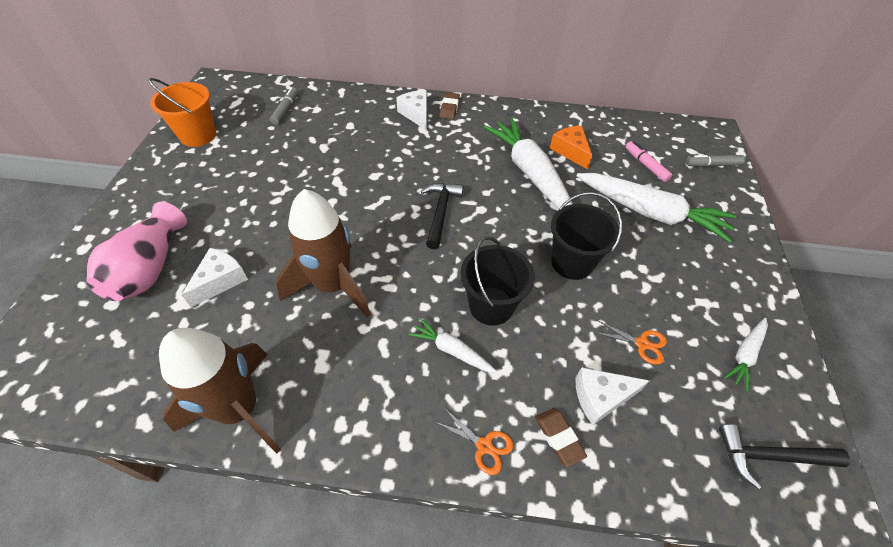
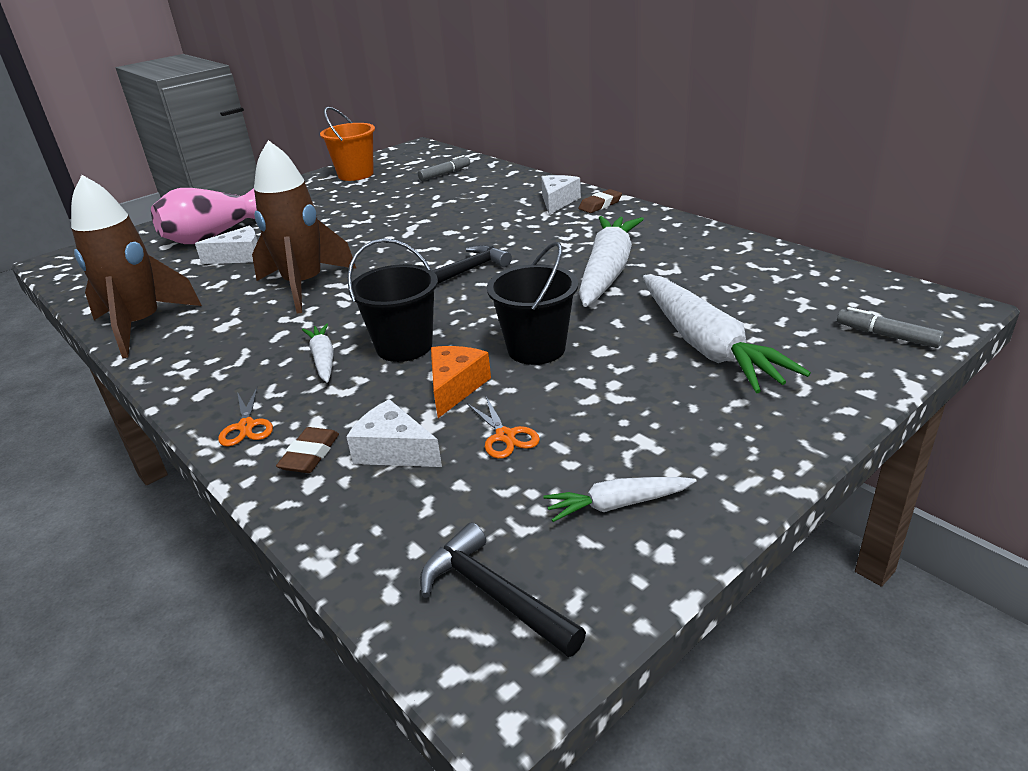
camera: 45 degrees right, 20 degrees down
orange cheese [550,126,592,170] -> orange cheese moved to [431,346,491,418]
pink marker [625,141,672,182] -> none

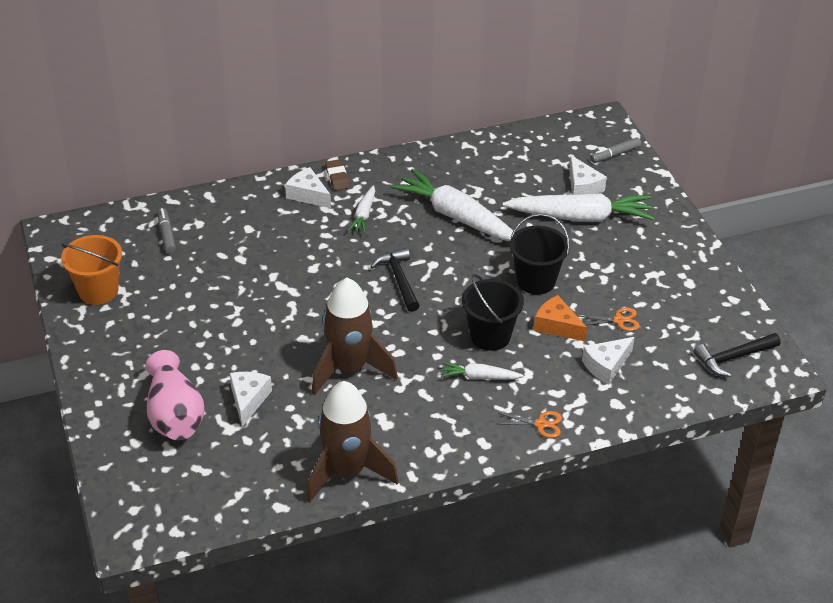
camera: 70 degrees left, 10 degrees up
brown eraser [276,427,339,473] -> none
white carrot [543,477,696,522] -> white carrot moved to [348,185,375,234]
none -> white cheese [569,155,607,195]

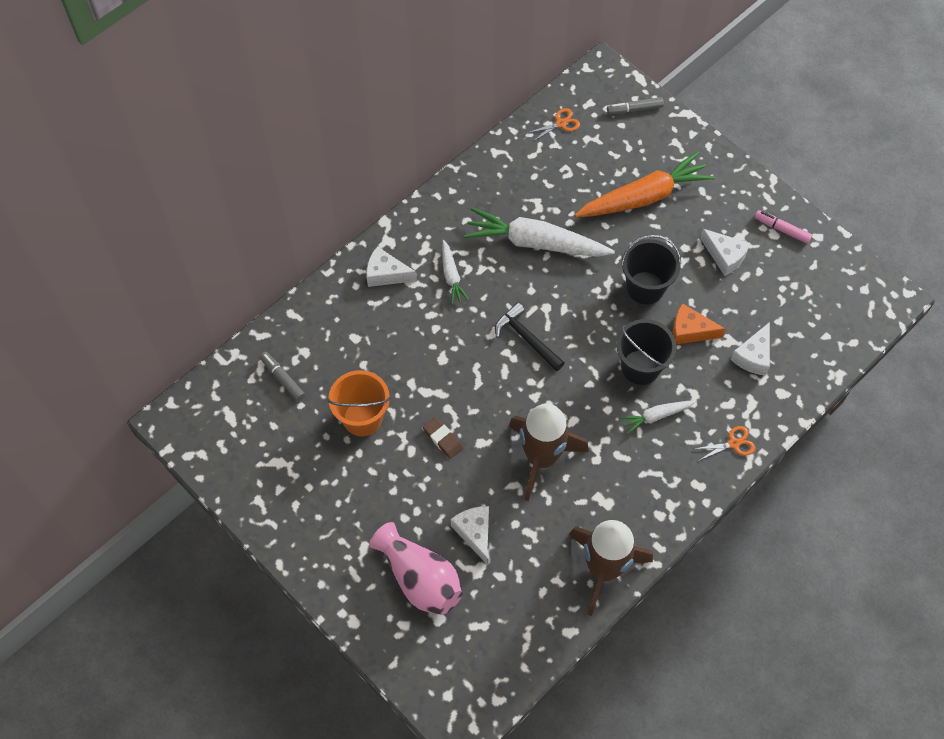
camera: 25 degrees left, 20 degrees up
orange bucket [61,235,122,305] -> orange bucket moved to [327,370,391,436]
brown eraser [325,159,350,191] -> brown eraser moved to [423,417,463,459]
white carrot [503,193,655,222] -> orange carrot [575,152,715,217]
white cheese [569,155,607,195] -> white cheese moved to [700,229,750,276]
orange scissors [579,308,640,331] -> orange scissors moved to [527,108,580,142]
grey marker [590,138,641,163] -> grey marker turned 45 degrees clockwise [607,97,664,114]
black hammer [694,333,781,377] -> none
none -> pink marker [754,210,812,244]

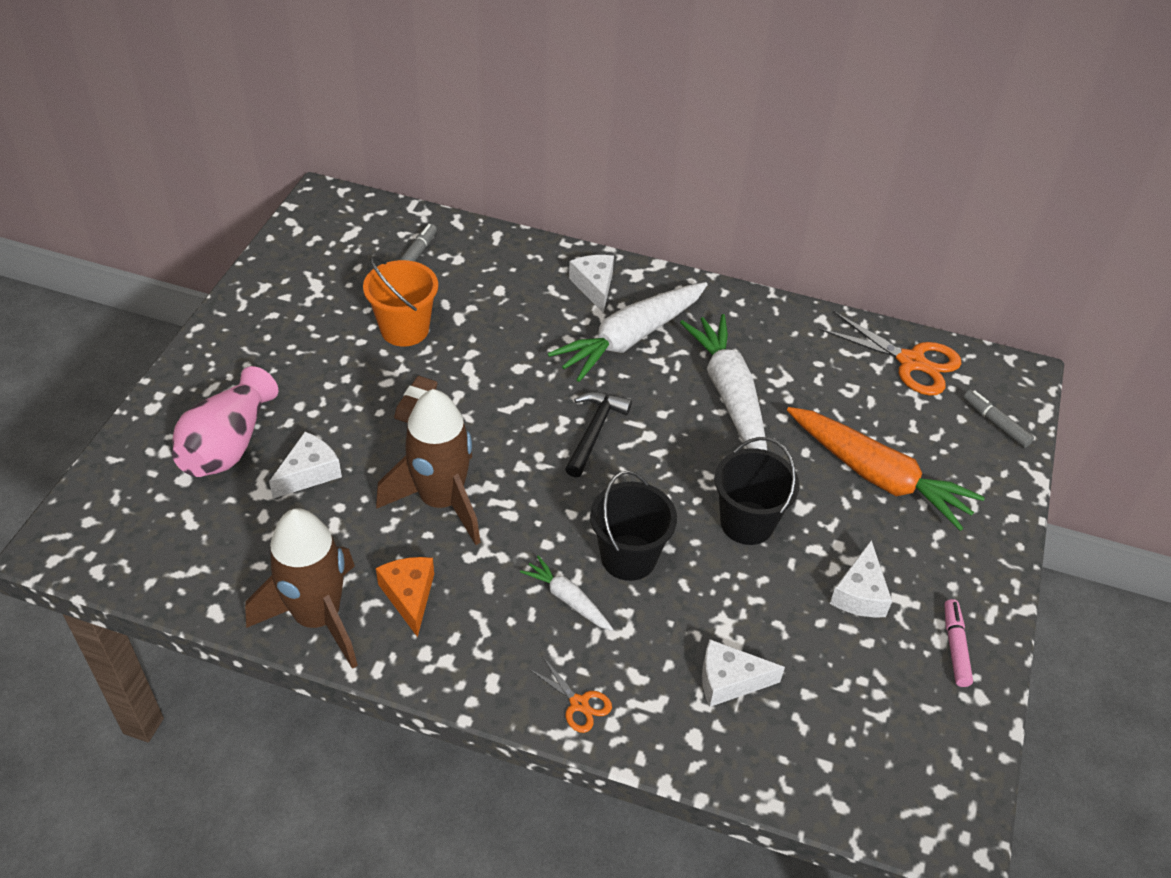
camera: 60 degrees right, 15 degrees down
white carrot [442,240,469,304] -> white carrot [548,282,708,382], size x2.05
orange scissors [527,108,580,142] -> orange scissors [820,311,961,396], size x1.91
orange cheese [672,303,726,344] -> orange cheese moved to [376,557,434,637]

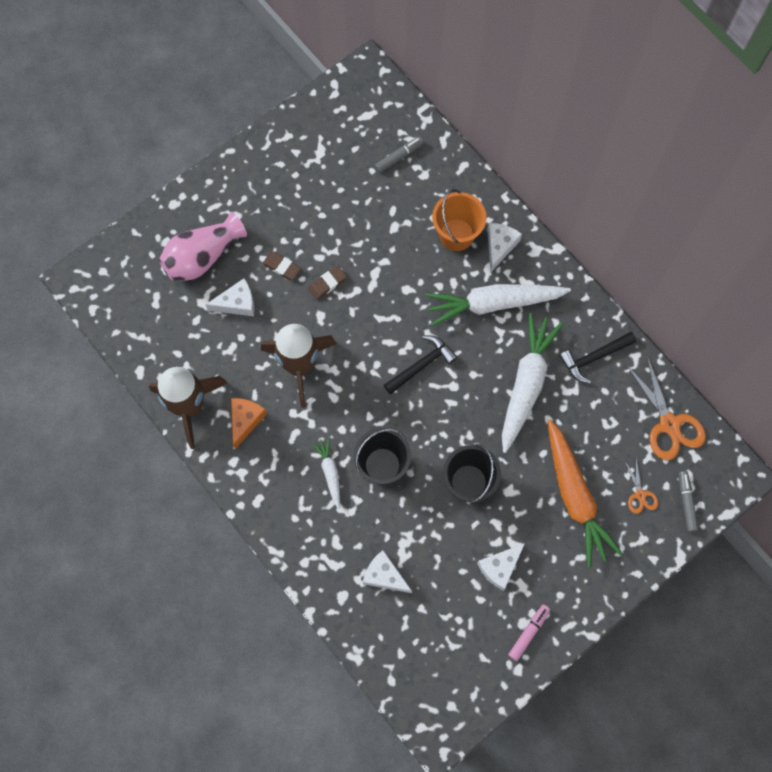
camera: 35 degrees right, 25 degrees up
orange bucket [363,257,438,346] -> orange bucket moved to [432,189,487,251]
orange scissors [529,657,612,733] -> orange scissors moved to [624,459,658,514]
none -> brown eraser [263,252,301,280]
none -> black hammer [559,332,636,383]

